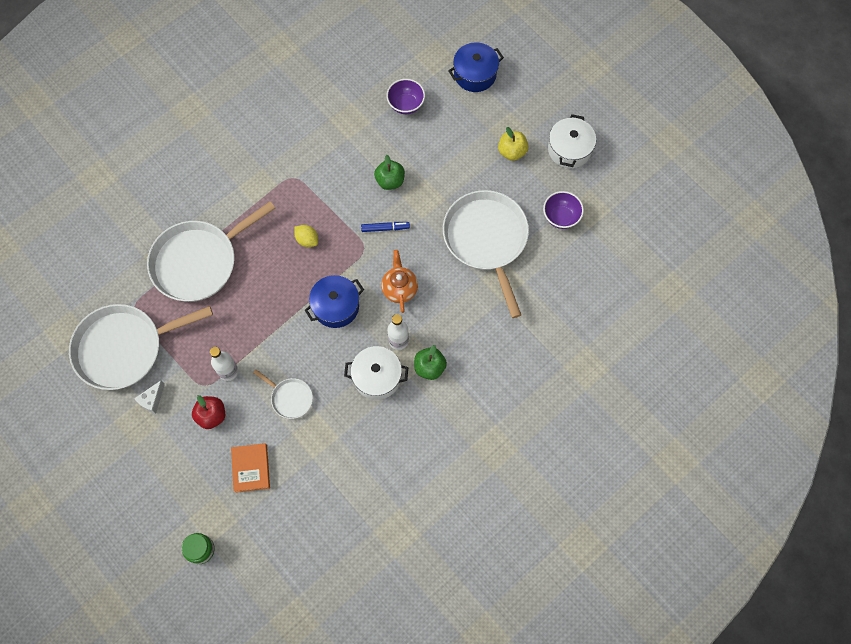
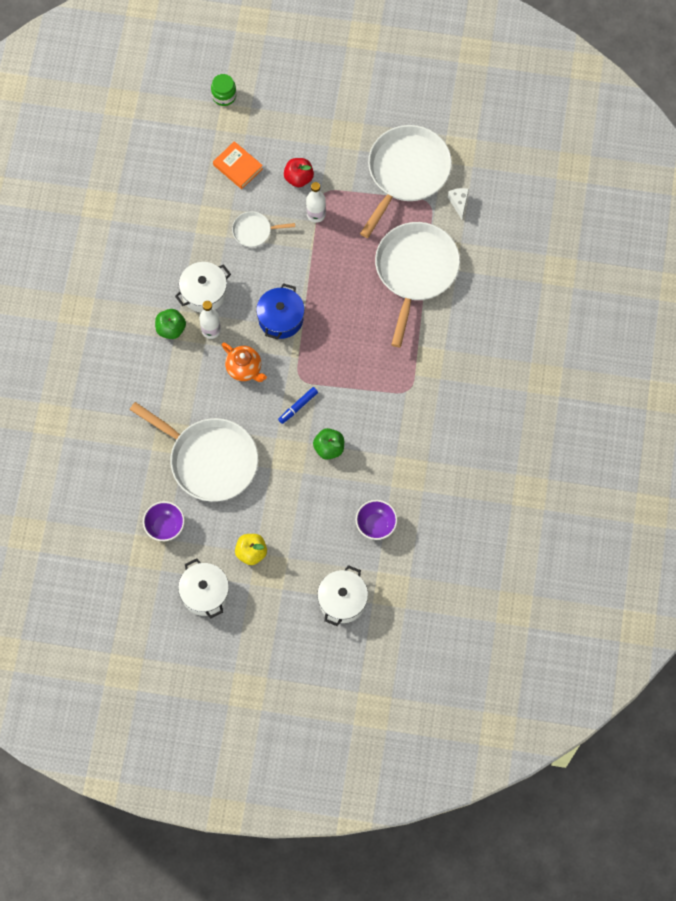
camera: 140 degrees right, 0 degrees up
white cheese [134,380,165,414] -> white cheese moved to [448,188,469,219]
yellow lemon [295,225,318,247] -> none
blue pot [448,43,504,92] -> white pot [317,565,368,626]

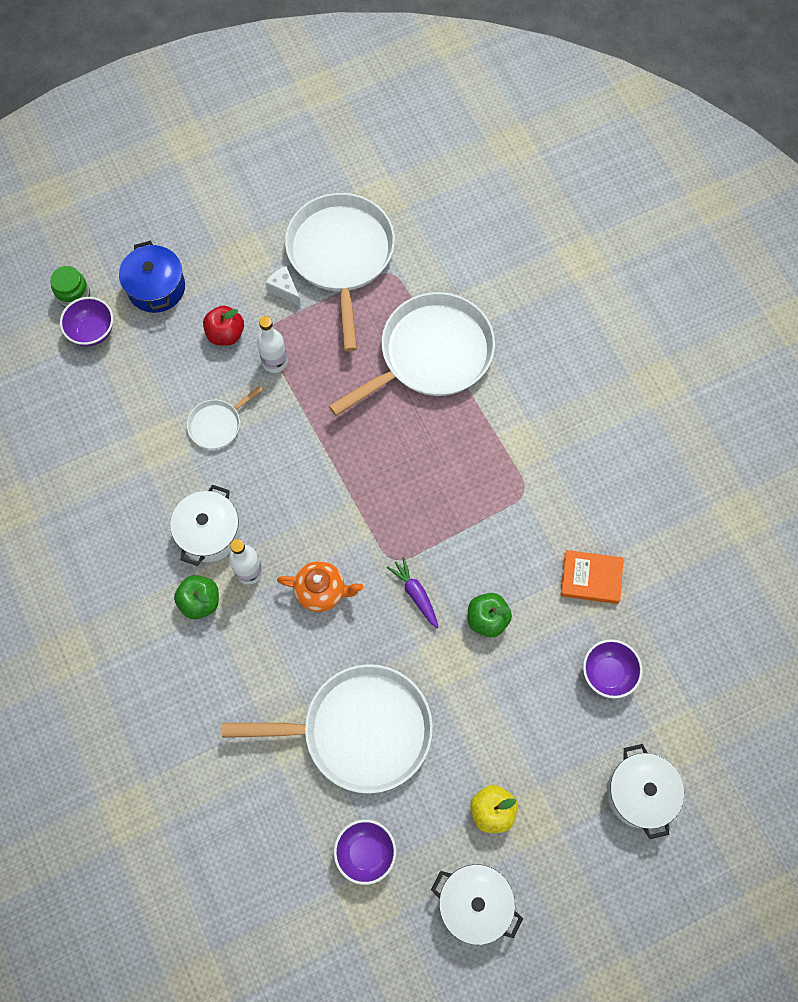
camera: 35 degrees left, 0 degrees up
orange book [213,141,263,189] -> orange book moved to [561,550,624,604]
blue pot [256,283,304,340] -> blue pot moved to [119,241,185,313]
blue marker [278,387,318,424] -> purple carrot [387,557,439,629]
white pan [375,222,460,347] -> white pan turned 75 degrees clockwise [329,292,495,416]
white cheese [448,188,469,219] -> white cheese moved to [265,266,301,306]
none -> purple bowl [60,297,113,346]

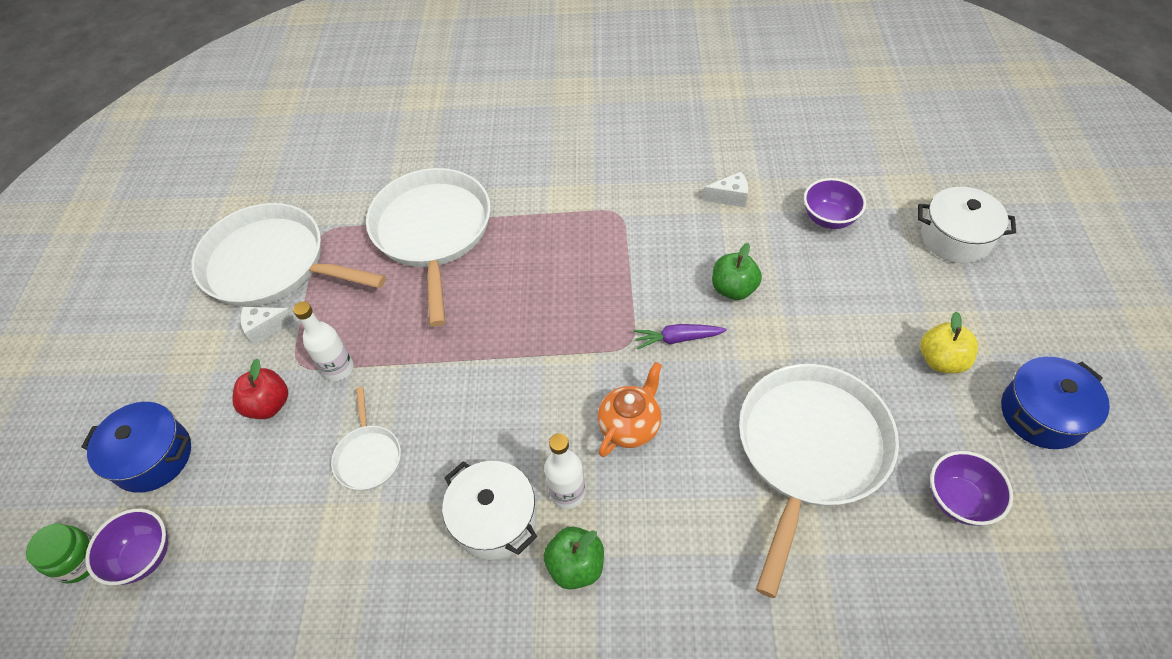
camera: 60 degrees left, 15 degrees down
white pot [431,864,523,945] -> blue pot [1001,357,1110,449]
orange book [561,550,624,604] -> white cheese [703,172,748,207]

